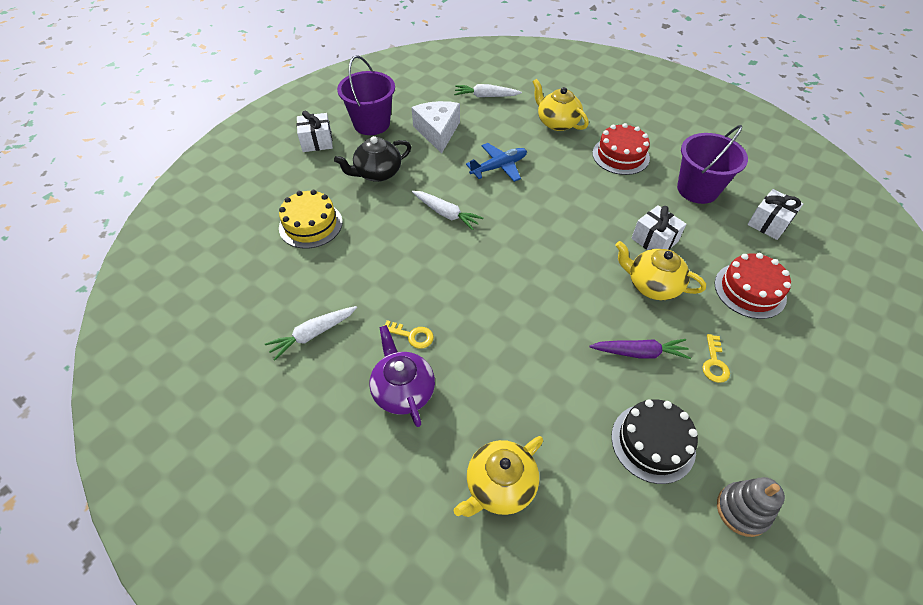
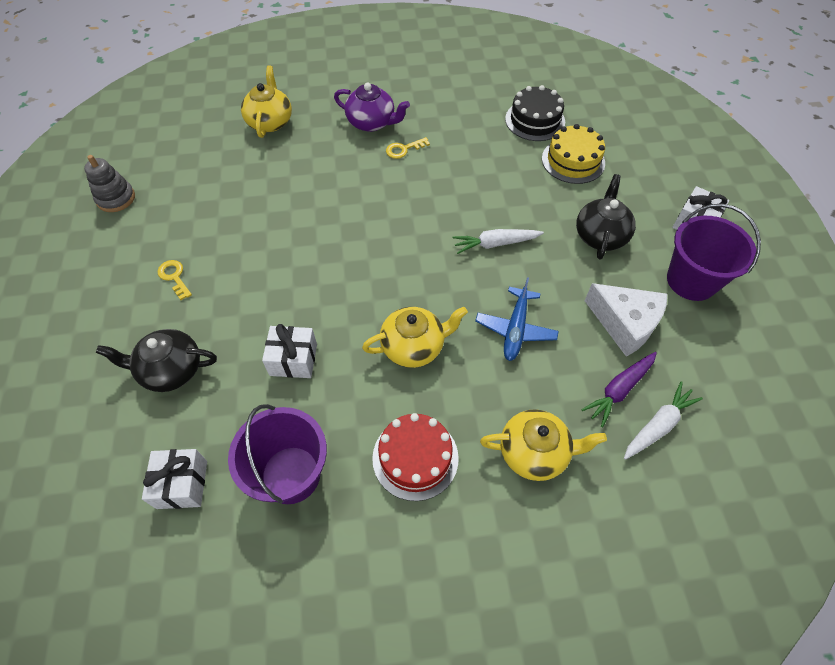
camera: 135 degrees right, 5 degrees up
white carrot [265,306,357,361] -> none
purple carrot [590,339,691,359] -> purple carrot moved to [581,352,657,427]
black cake [611,399,698,484] -> black cake moved to [505,85,565,141]
yellow teapot [616,241,706,300] -> yellow teapot moved to [362,307,468,368]
red cake [715,253,791,319] -> black teapot [96,329,217,392]

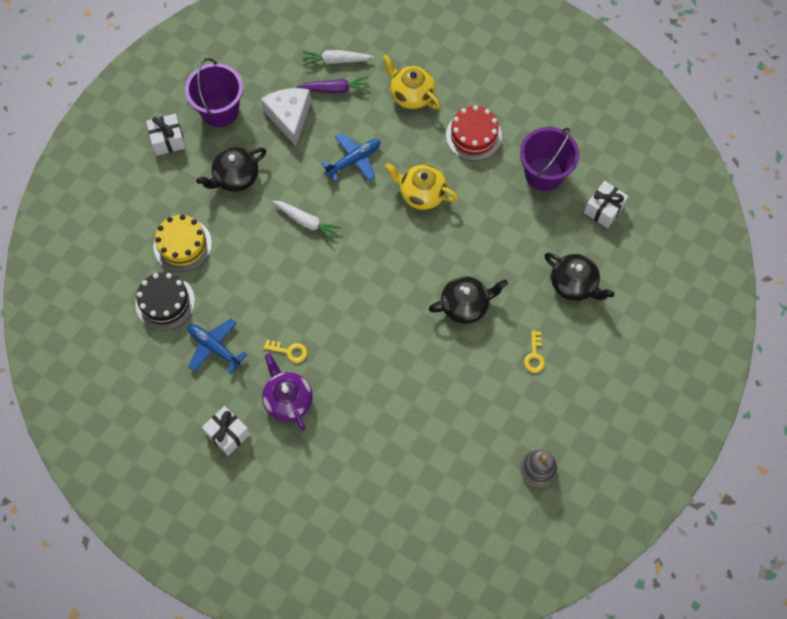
camera: 140 degrees left, 10 degrees up
yellow teapot [241,65,292,138] -> none
white gift [262,324,317,378] -> white gift moved to [202,406,250,456]
none -> blue plane [188,318,247,374]
none -> black teapot [429,276,508,324]

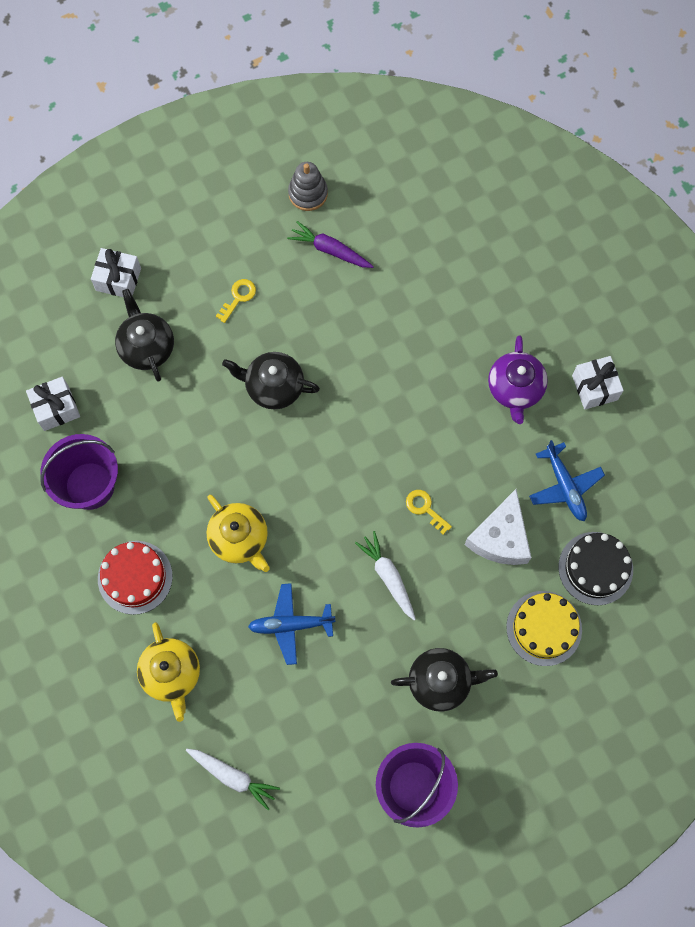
camera: 150 degrees left, 5 degrees up
white gift [146,114,186,156] -> white gift moved to [91,248,141,297]
white cheese [261,88,311,146] -> white cheese moved to [465,489,531,565]
yellow key [264,340,308,363] -> yellow key moved to [406,490,452,534]
purple carrot [297,76,369,94] -> purple carrot moved to [287,221,374,268]

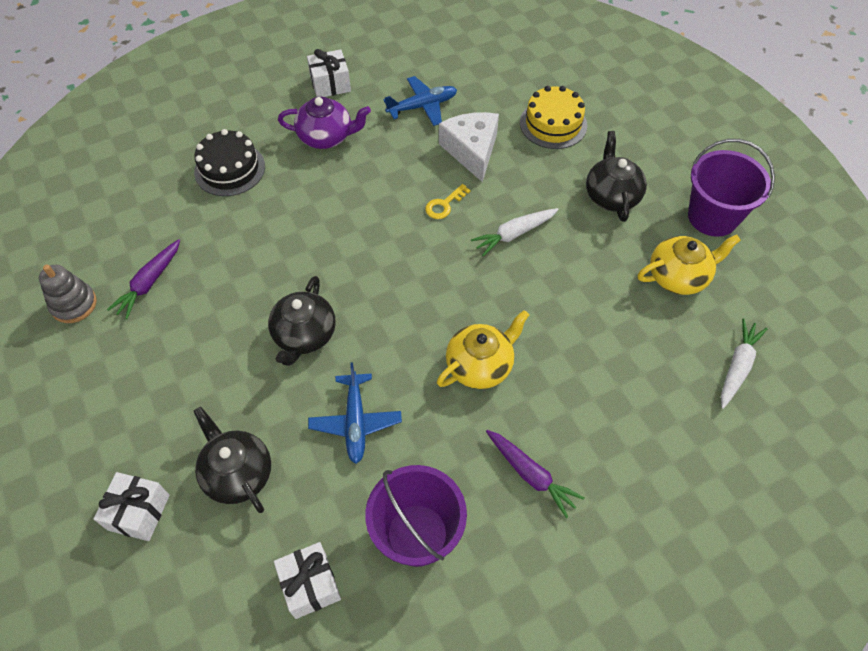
camera: 90 degrees left, 15 degrees down
red cake [98,541,173,615] -> purple carrot [486,430,584,518]
black teapot [115,289,174,382] -> black teapot turned 75 degrees clockwise [194,407,271,513]
yellow teapot [137,622,200,722] -> yellow teapot moved to [638,235,741,295]
yellow key [216,279,256,323] -> none
blue plane [248,583,335,665] -> blue plane moved to [308,363,402,464]
white cheese [465,489,531,565] -> white cheese turned 120 degrees counterclockwise [439,112,499,182]
black cake [558,532,633,605] -> black cake moved to [194,129,265,196]

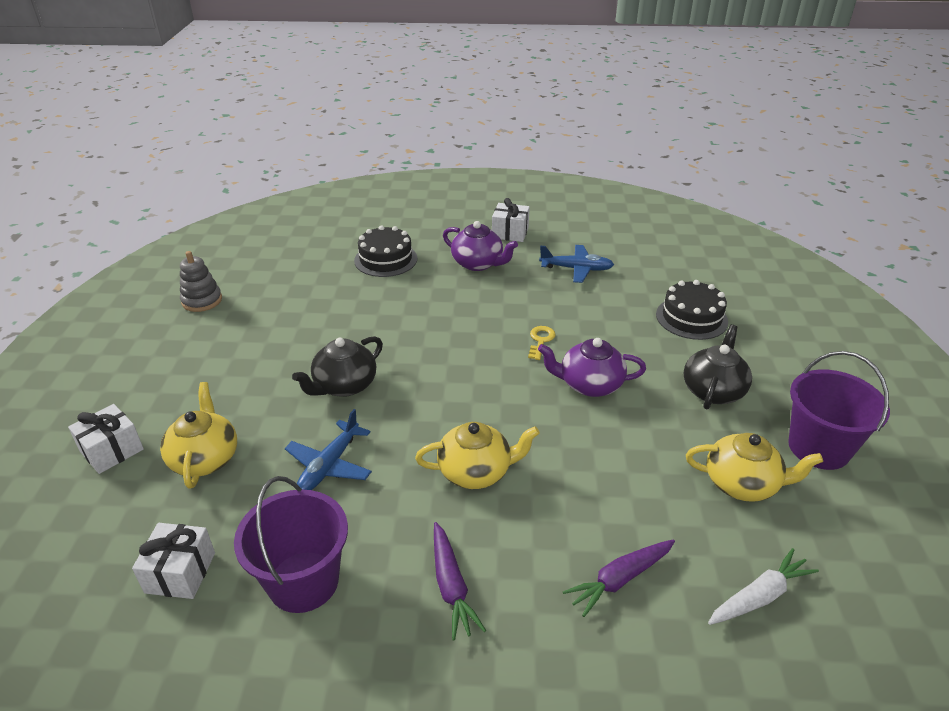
camera: 30 degrees right, 20 degrees down
purple carrot [107,239,180,319] -> purple carrot moved to [563,539,675,617]
black teapot [194,407,271,513] -> yellow teapot [160,382,237,489]
yellow key [425,184,470,219] -> yellow key turned 120 degrees clockwise [528,326,556,360]
white cheese [439,112,499,182] -> none
white carrot [471,208,559,256] -> purple teapot [538,338,646,397]
yellow cake [520,86,587,149] -> black cake [656,280,728,340]

